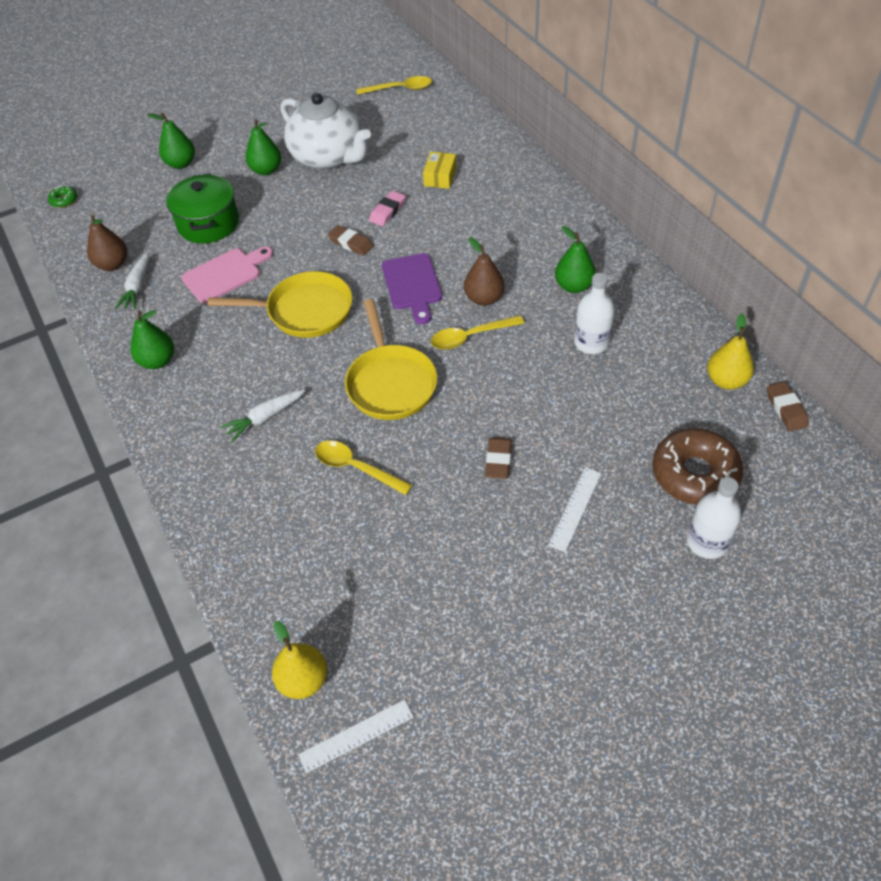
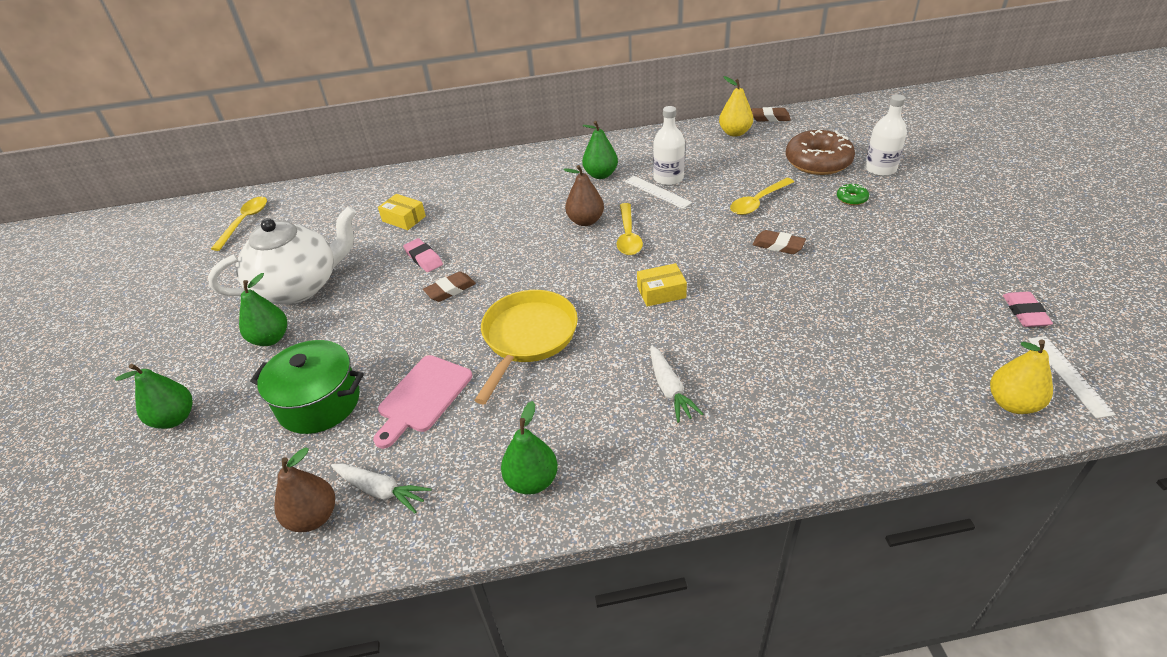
camera: 70 degrees left, 10 degrees down
green donut [48,186,77,208] -> green donut moved to [837,184,869,205]
pink cutting board [181,247,273,303] -> pink cutting board turned 135 degrees counterclockwise [373,355,472,449]
yellow spoon [315,440,413,495] -> yellow spoon moved to [730,178,794,215]
yellow pan [345,299,437,420] -> yellow box [637,263,687,307]
purple cutting board [382,253,442,324] -> none
white ruler [548,467,602,552] -> white ruler moved to [625,176,692,209]
none -> pink eraser [1003,292,1053,327]

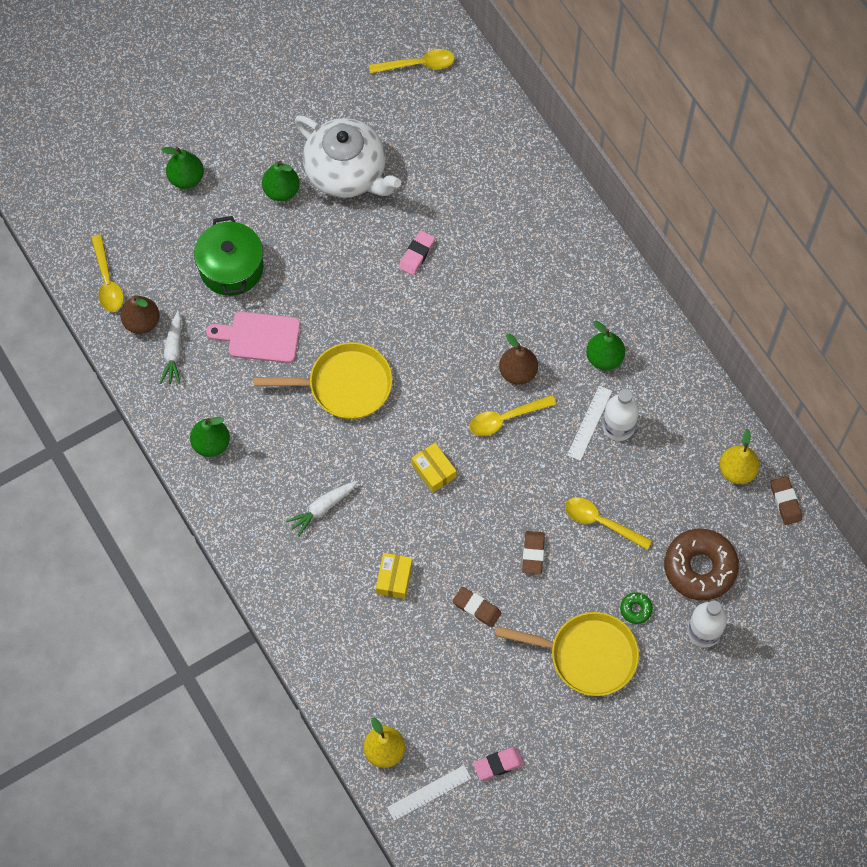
camera: 65 degrees right, 25 degrees up
yellow box [378,194,426,230] -> yellow box moved to [376,553,412,599]
brown eraser [423,271,476,302] -> brown eraser moved to [453,587,501,627]
none -> yellow spoon [91,234,124,312]
none -> yellow pan [495,612,639,696]

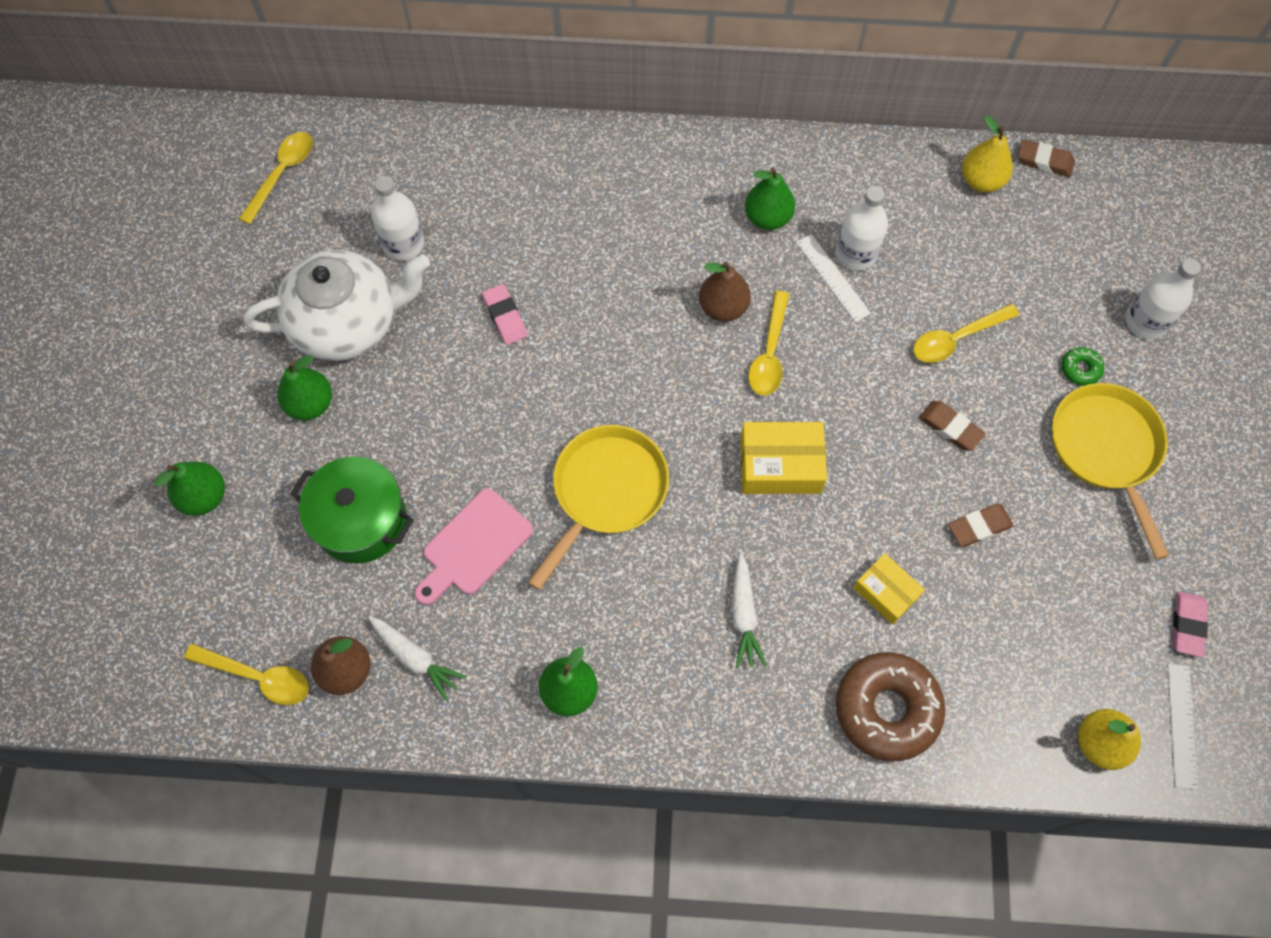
camera: 55 degrees left, 0 degrees up
yellow box [411,443,456,493] -> yellow box [740,422,827,494], size x1.55
yellow pan [495,612,639,696] -> yellow pan turned 60 degrees counterclockwise [1052,383,1169,560]
brown donut [664,529,739,601] -> brown donut moved to [836,652,945,761]
none -> white bottle [371,176,424,261]

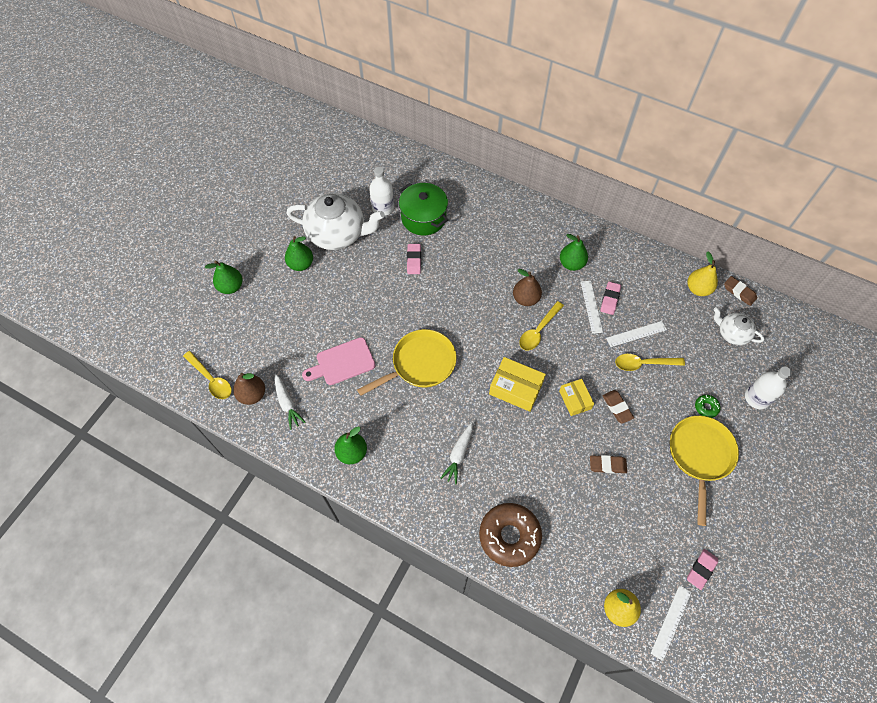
camera: 25 degrees right, 5 degrees down
yellow spoon [239,132,313,224] -> none
green pot [290,457,414,564] -> green pot moved to [399,183,448,235]
white bottle [836,186,888,270] -> pink eraser [600,282,621,315]
yellow box [853,553,925,624] -> yellow box moved to [559,379,594,416]
none -> white ruler [606,321,667,347]
none -> white teapot [713,307,765,345]

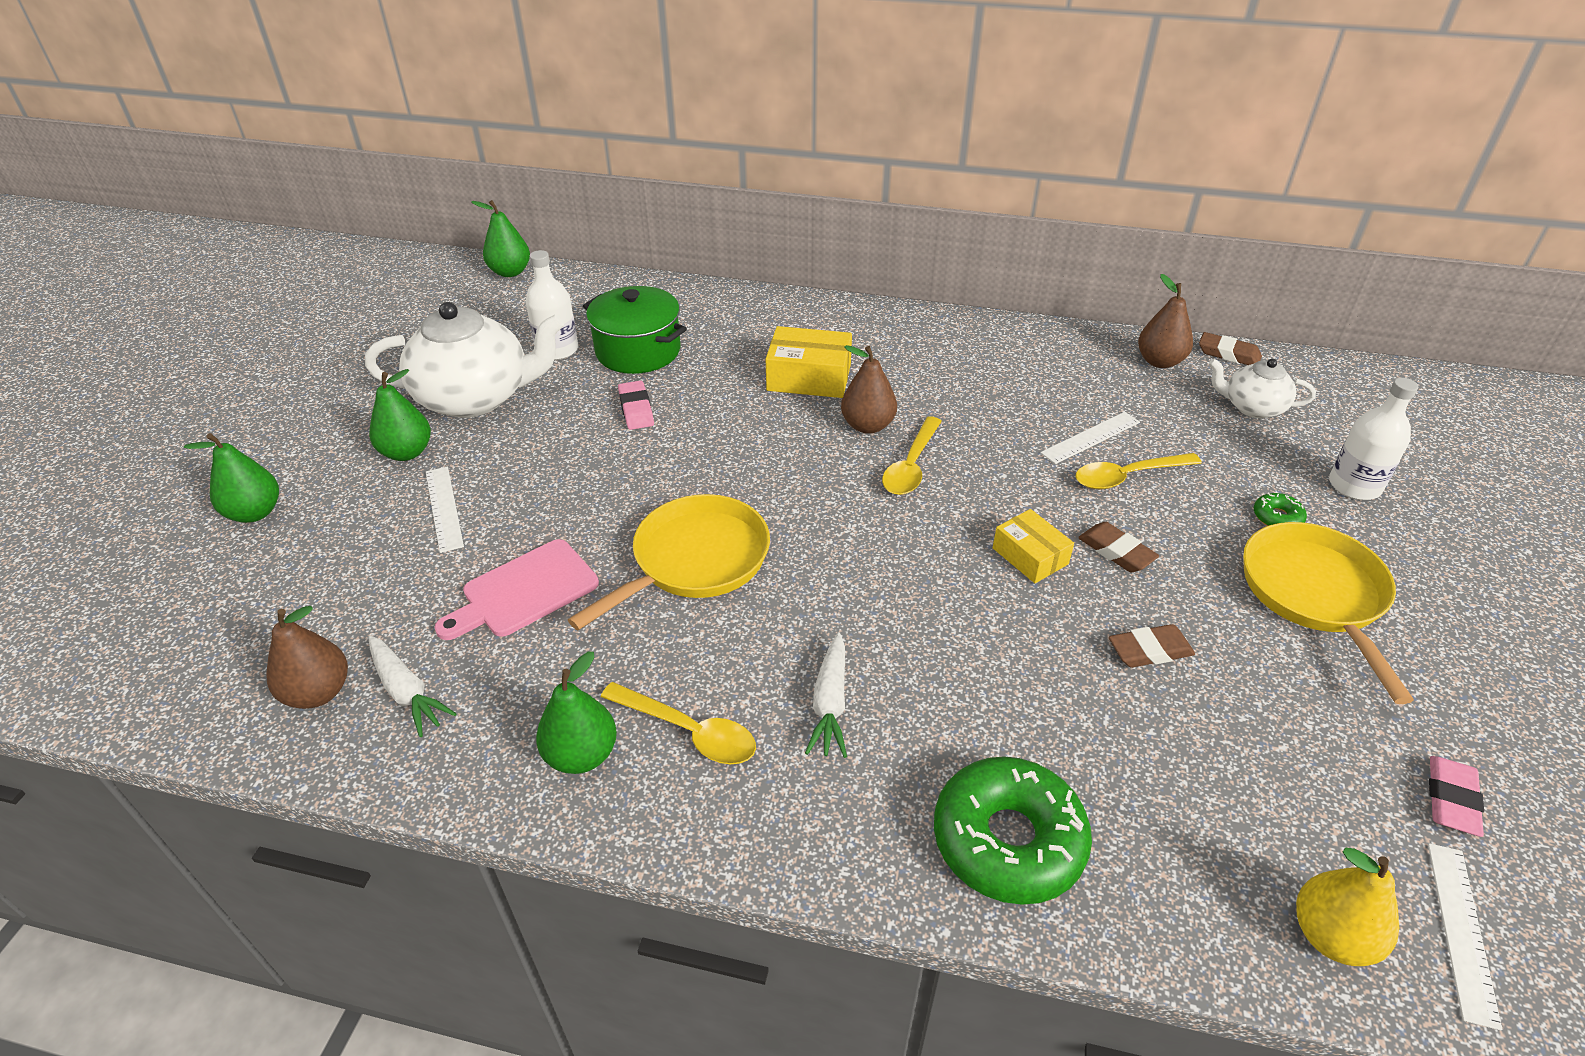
camera: 15 degrees left, 20 degrees down
yellow spoon [183,351,232,399] -> yellow spoon moved to [601,682,756,764]
brown donut [479,503,542,567] -> green donut [934,756,1092,905]
yellow box [489,357,546,412] -> yellow box moved to [766,326,852,398]
green pear [560,234,588,271] -> green pear moved to [471,200,530,277]
white ruler [581,281,603,334] -> white ruler moved to [426,467,464,553]
pink eraser [600,282,621,315] -> none
yellow pear [688,251,718,296] -> brown pear [1138,274,1193,368]

